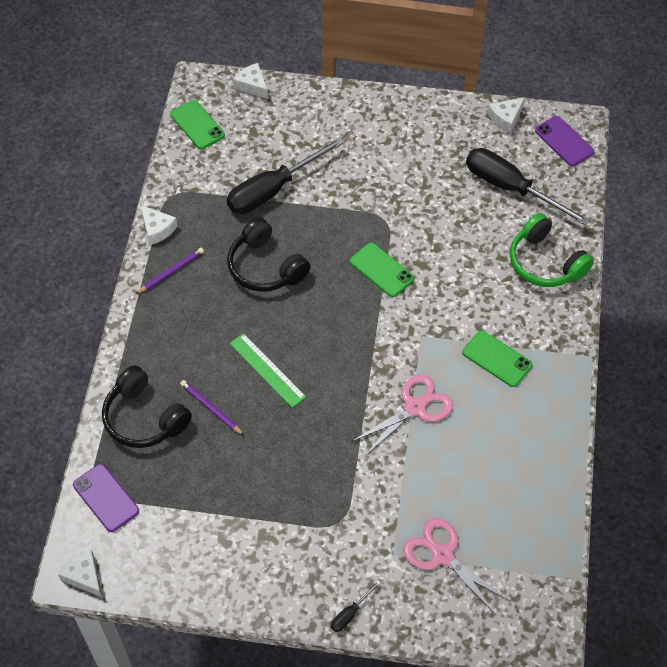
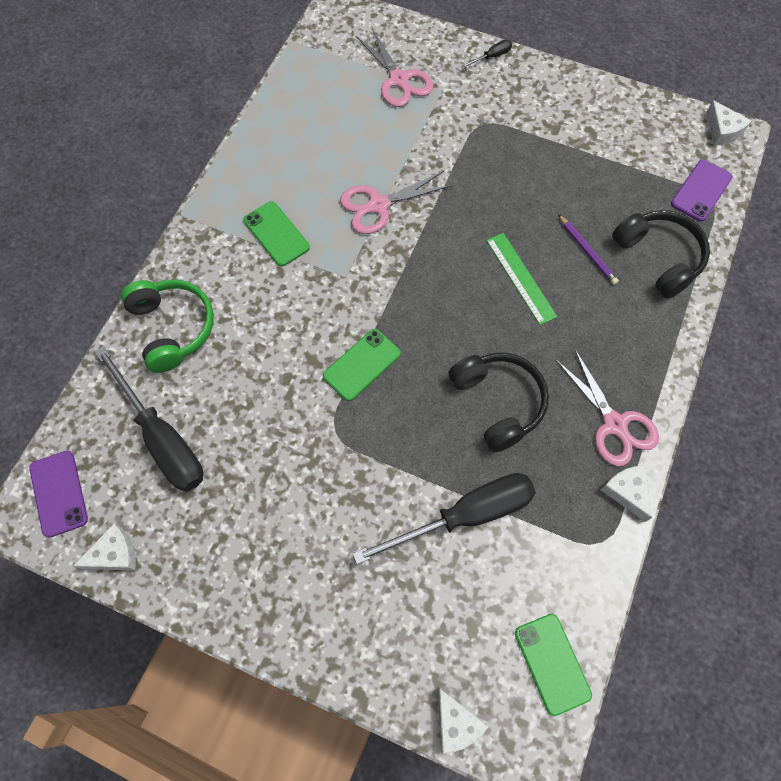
camera: 165 degrees left, 10 degrees up
purple phone [73,464,139,532] -> purple phone turned 60 degrees clockwise [671,159,733,221]
purple pencil [136,248,204,294] -> pink scissors [556,350,659,467]
green phone [350,243,414,297] -> green phone turned 75 degrees clockwise [323,329,401,401]

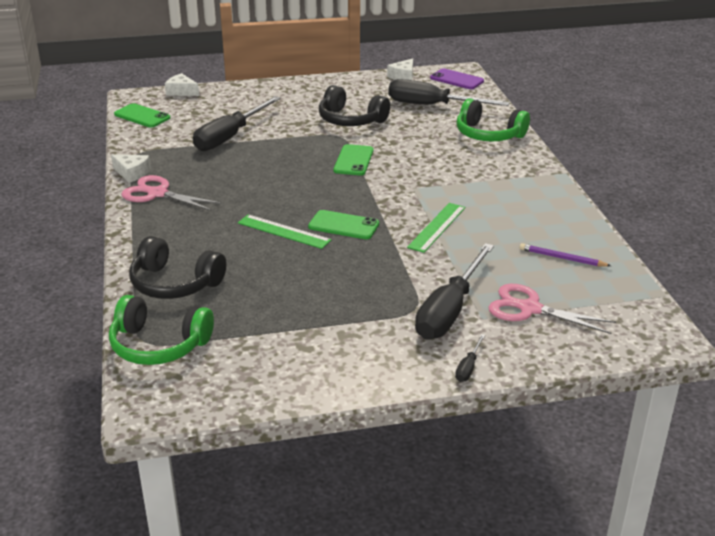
camera: 145 degrees right, 35 degrees down
green phone [244,201,310,266] -> green phone moved to [308,210,379,239]
pink scissors [340,171,453,234] -> green ruler [407,203,465,253]
black headphones [448,353,549,452] -> black headphones moved to [319,85,390,126]
purple pencil [558,214,619,285] -> purple pencil moved to [519,243,611,267]
purple phone [671,159,733,221] -> green headphones [109,295,214,365]
white cheese [706,100,752,146] -> none
none -> black screwdriver [415,243,494,340]

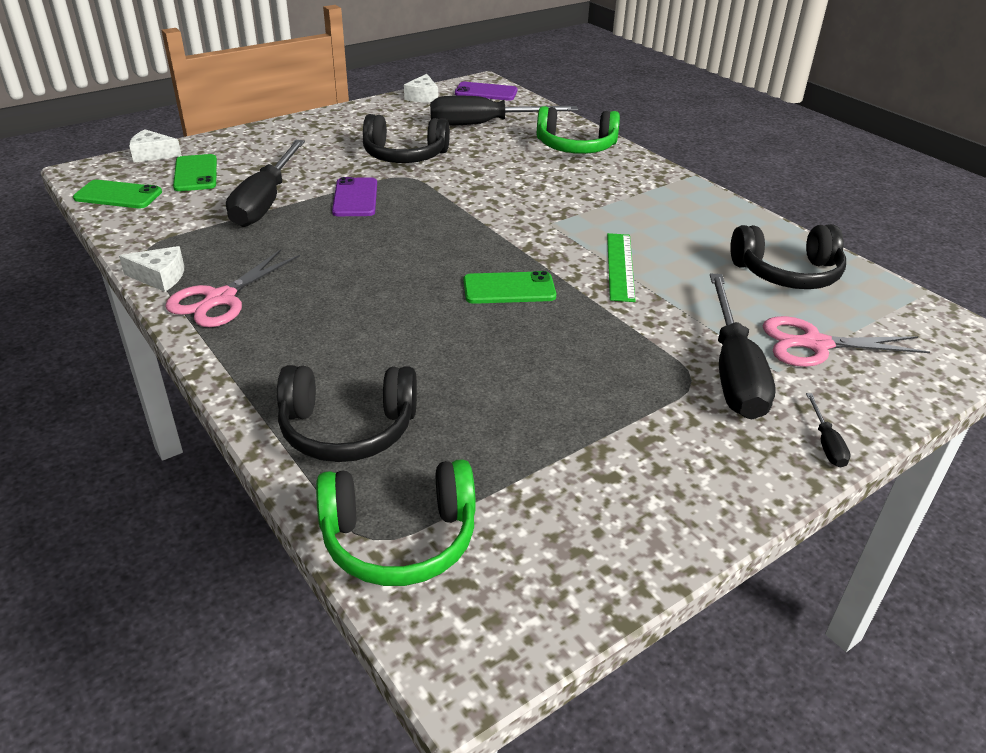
camera: 25 degrees left, 5 degrees up
pink scissors [121,175,222,211] -> pink scissors turned 60 degrees counterclockwise [165,249,300,327]
green ruler [238,215,331,249] -> none
green phone [333,144,374,175] -> green phone moved to [173,154,217,191]
purple pencil [519,243,611,267] -> black headphones [730,224,846,289]
none -> purple phone [332,177,377,216]

